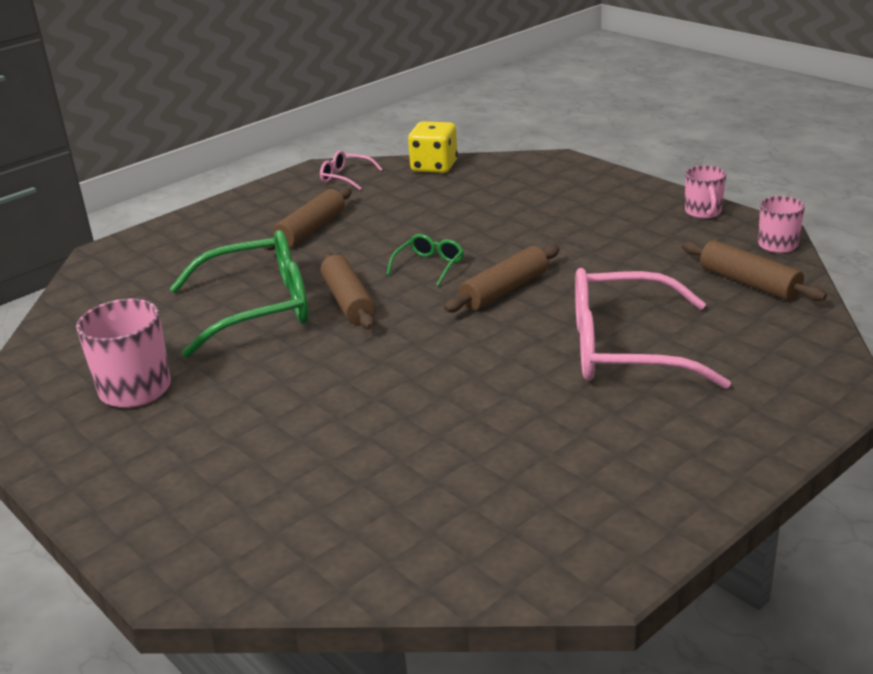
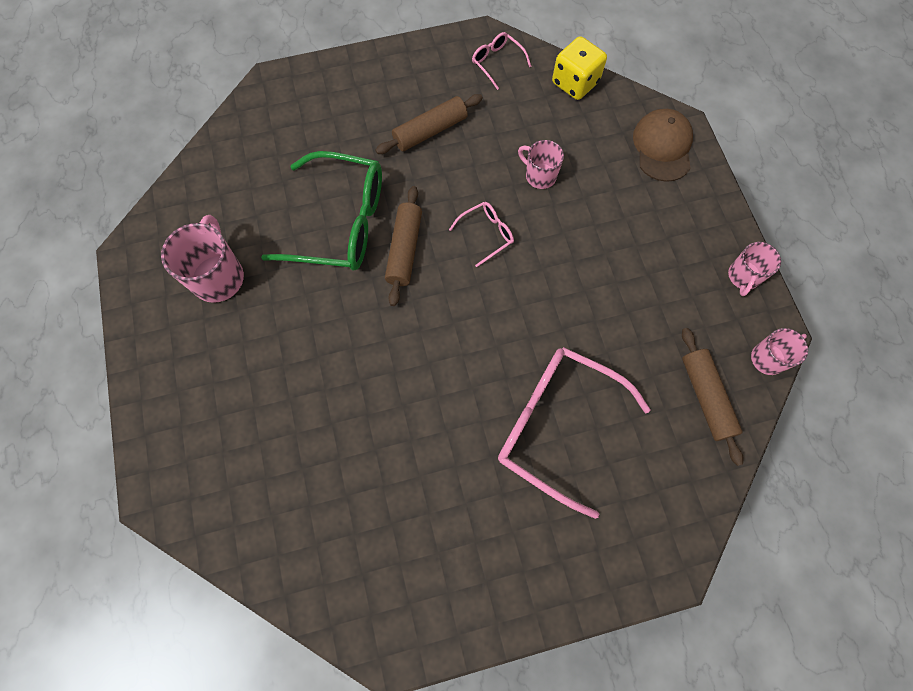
camera: 25 degrees right, 40 degrees up
green glasses [386,234,464,287] -> pink glasses [449,202,514,267]
brown rolling pin [444,245,560,312] -> none
none -> pink mug [518,140,564,189]
none -> brown cap [633,109,693,182]

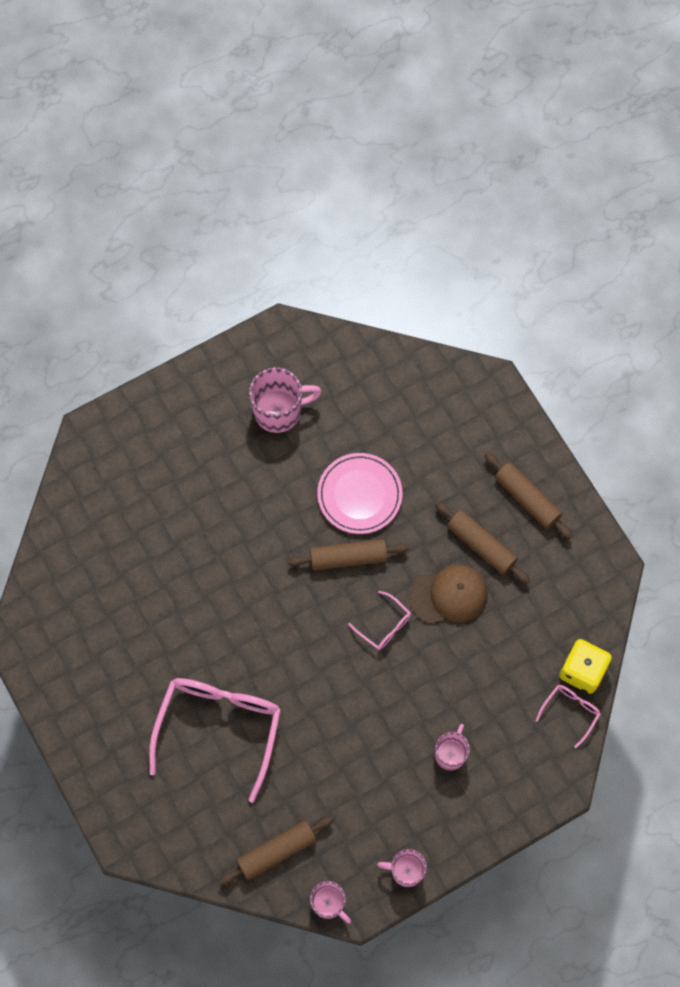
camera: 75 degrees right, 0 degrees up
green glasses [261,151,382,271] -> pink plate [317,453,402,534]
pink glasses [472,32,531,90] -> pink glasses moved to [535,685,601,748]
pink mug [518,140,564,189] -> pink mug moved to [435,724,470,770]
brown cap [633,109,693,182] -> brown cap moved to [409,564,488,624]
none -> brown rolling pin [485,452,573,539]

